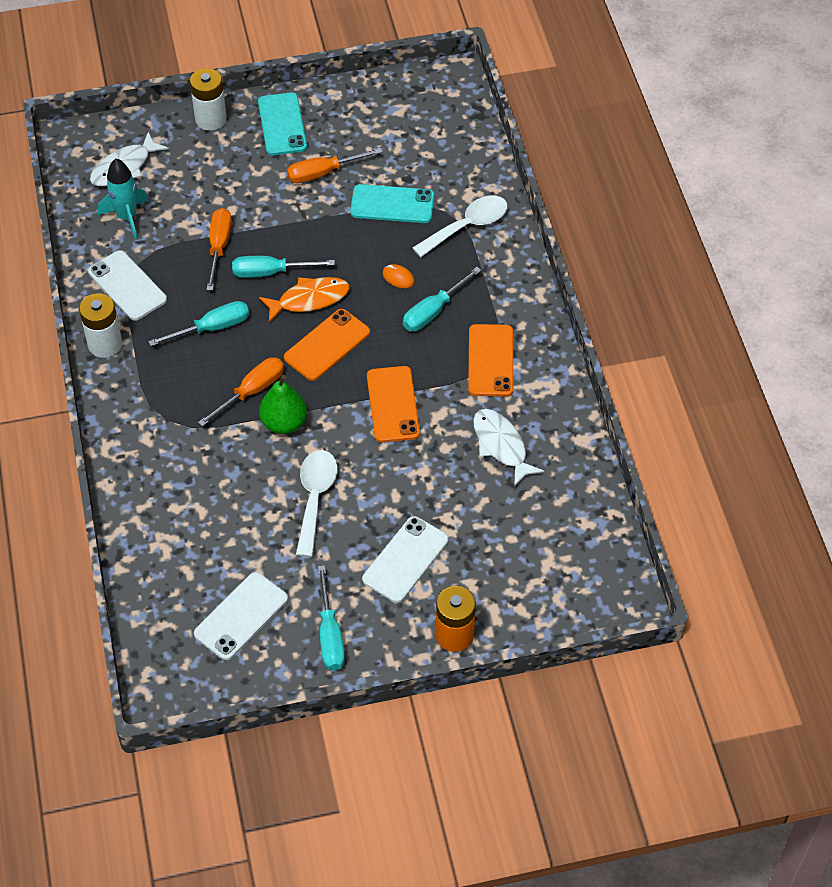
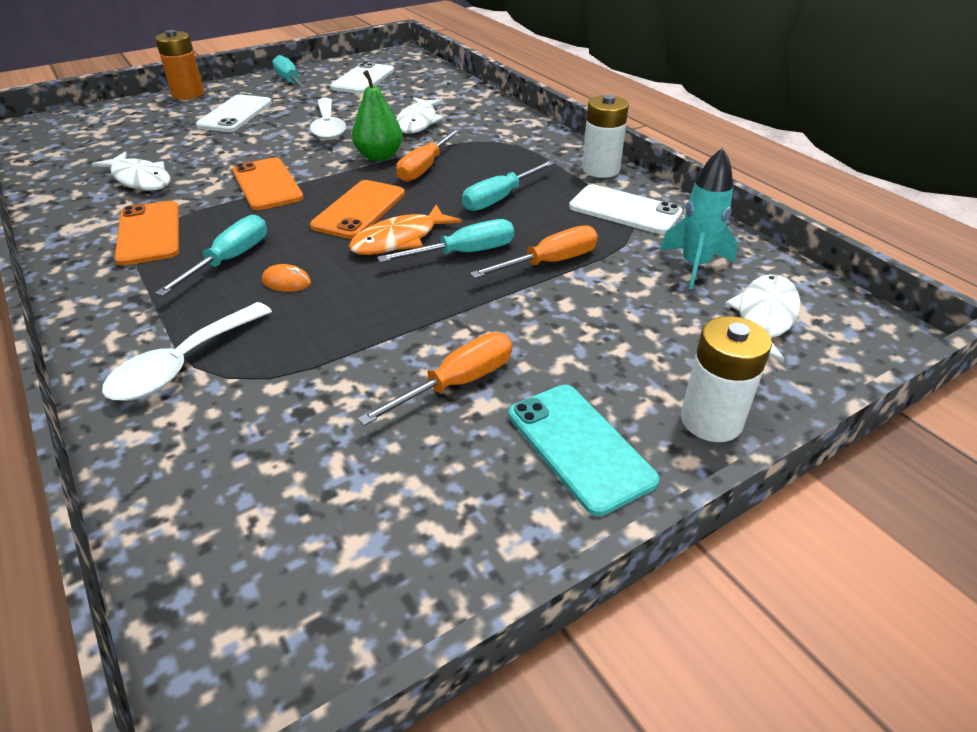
camera: 160 degrees right, 15 degrees down
orange screwdriver [206,208,232,291] -> orange screwdriver turned 105 degrees counterclockwise [470,225,598,279]
turquoise phone [350,184,434,223] -> none
none -> white fish [397,97,444,134]

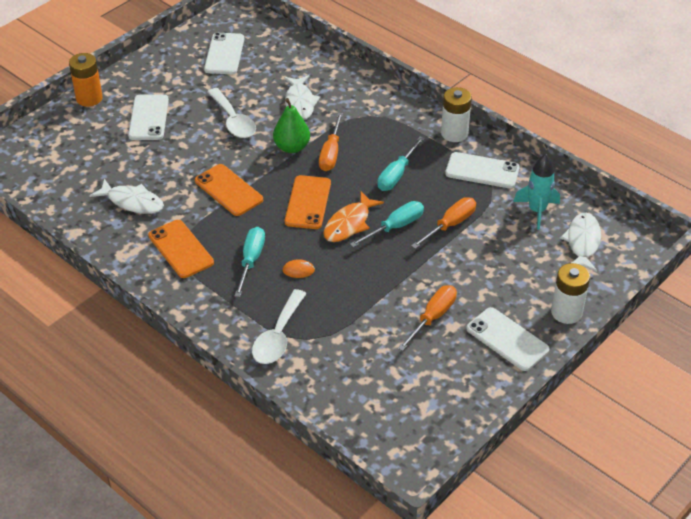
camera: 15 degrees left, 5 degrees up
turquoise screwdriver [272,55,309,91] -> none
turquoise phone [509,385,660,516] -> white phone [466,307,550,371]

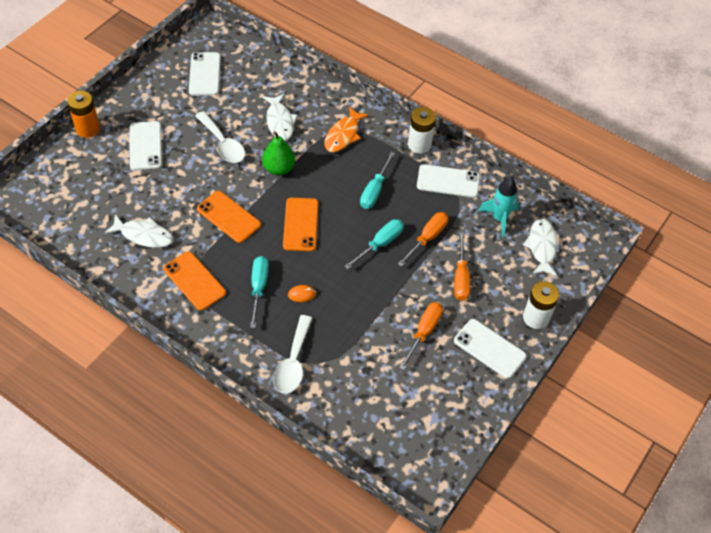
camera: 10 degrees left, 10 degrees up
orange screwdriver [319,113,343,171] -> orange screwdriver moved to [454,232,470,301]
orange fish [323,192,384,242] -> orange fish moved to [324,106,369,152]

